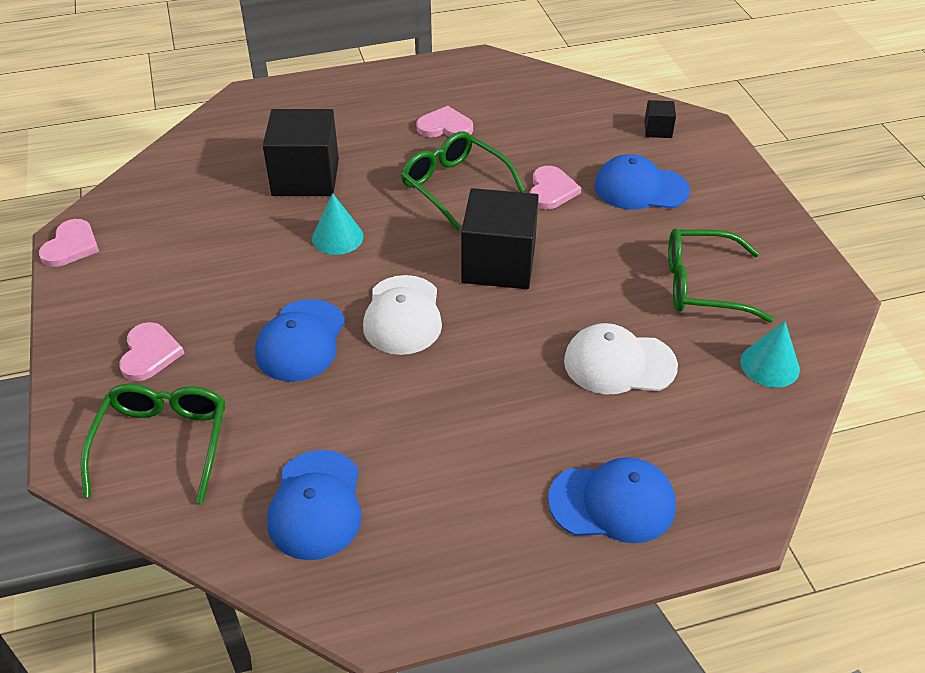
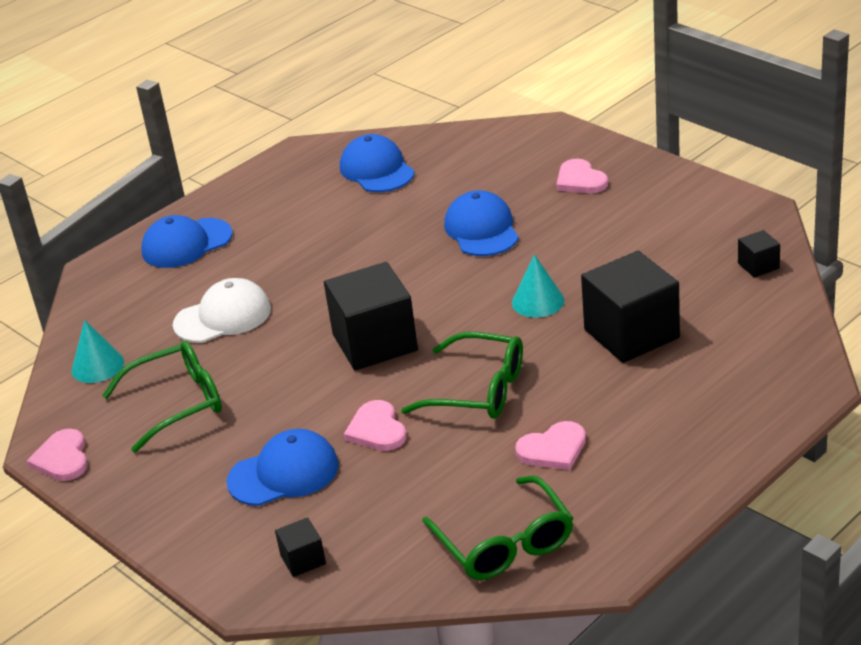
camera: 155 degrees right, 10 degrees down
pink heart [39,219,99,267] -> pink heart moved to [27,429,88,481]
green glasses [81,384,225,504] -> green glasses moved to [422,476,573,580]
white cap [363,275,442,355] -> none
none -> black cube [738,230,780,278]

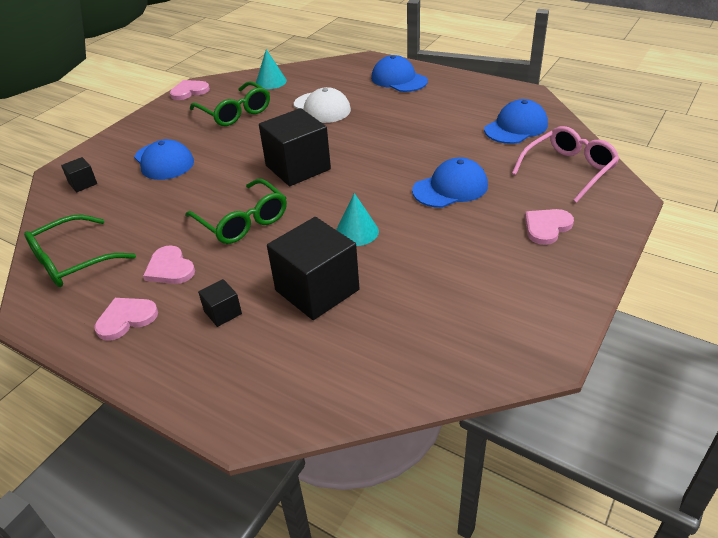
camera: 75 degrees right, 5 degrees up
pink heart [344,400,407,451] -> pink heart moved to [94,298,158,340]
green glasses [401,332,523,419] -> green glasses turned 45 degrees counterclockwise [185,179,287,244]
black cube [738,230,780,278] -> black cube moved to [198,279,242,327]
none -> pink glasses [512,126,620,203]

